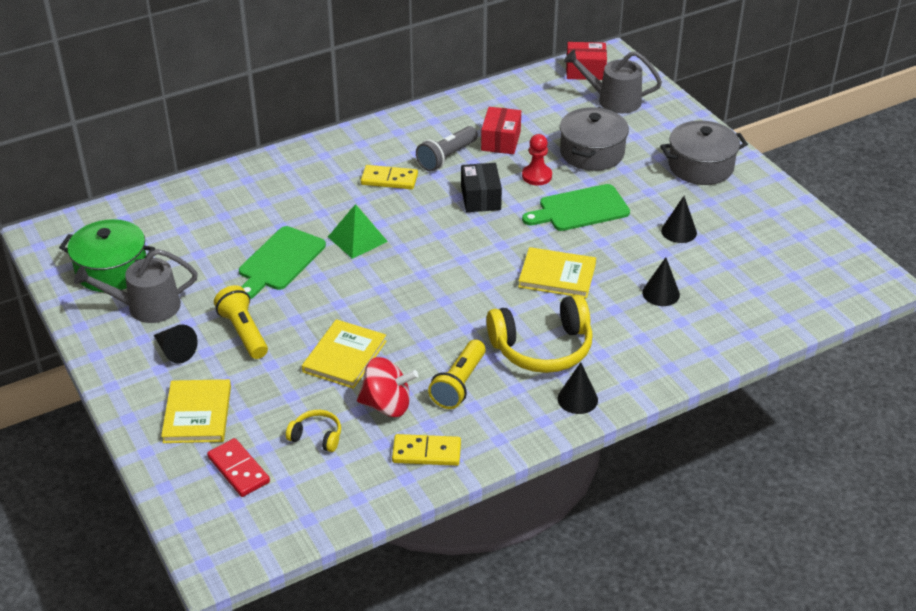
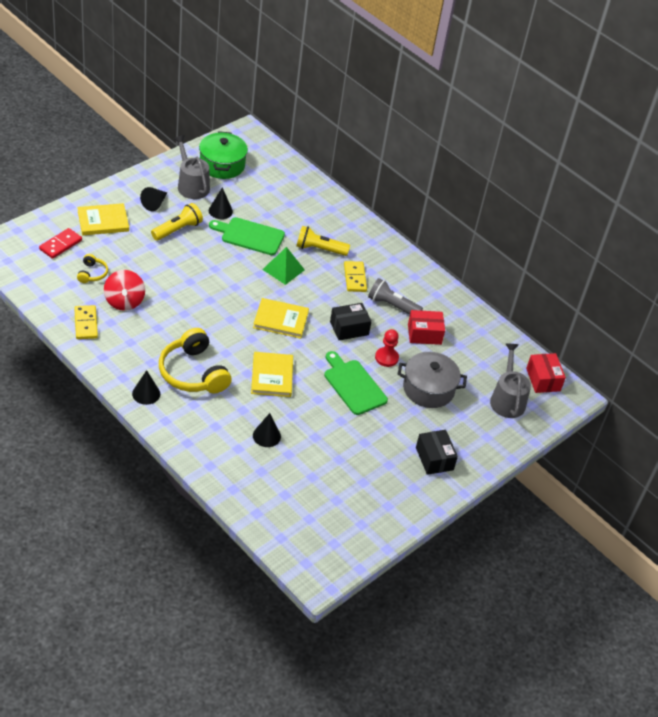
camera: 70 degrees right, 5 degrees up
yellow book [302,319,386,389] -> yellow book moved to [253,298,309,338]
yellow flashlight [428,340,486,409] -> yellow flashlight moved to [296,226,350,256]
grey pot [660,121,748,185] -> black box [416,430,458,475]
black cone [661,196,697,243] -> black cone moved to [209,187,233,219]

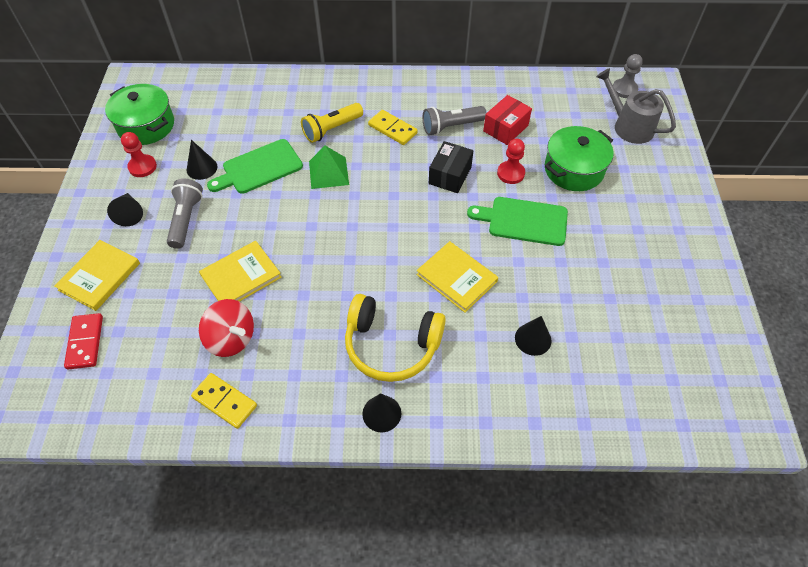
camera: 40 degrees left, 10 degrees up
yellow headphones [77,254,108,283] -> none
yellow flashlight [151,203,203,241] -> grey flashlight [167,179,203,249]
grey watering can [173,135,210,199] -> red pawn [121,132,157,177]
yellow book [253,298,309,338] -> yellow book moved to [199,241,282,302]
grey pot [398,352,467,408] -> green pot [545,126,614,191]
black box [416,430,458,475] -> none
red box [526,353,566,393] -> grey pawn [613,54,643,98]

